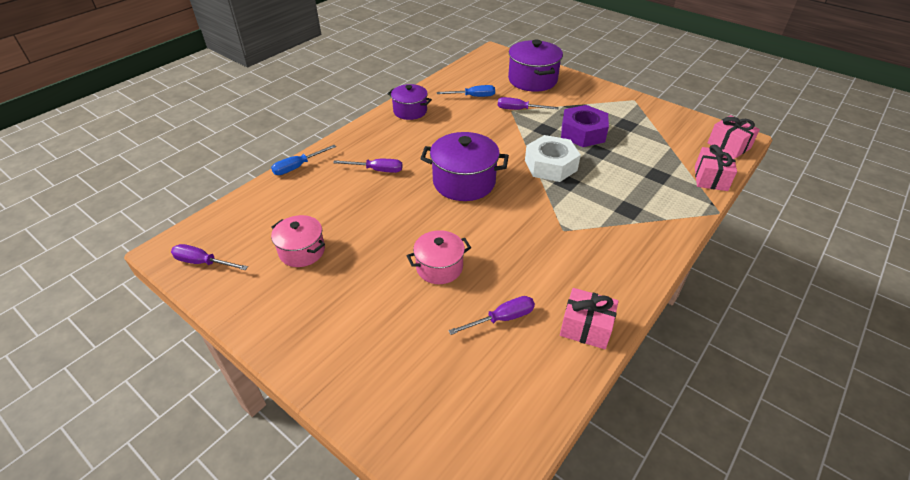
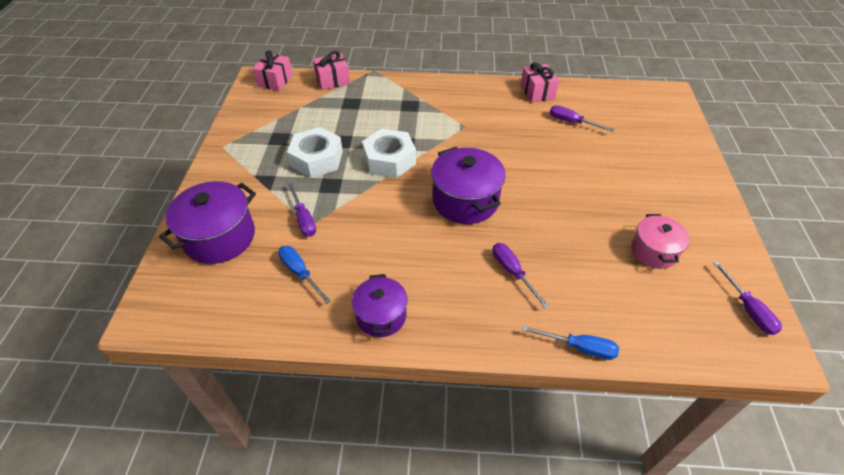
camera: 125 degrees left, 5 degrees up
pink pot [407,230,471,284] -> none
purple nut [561,105,609,147] -> white nut [287,127,343,178]

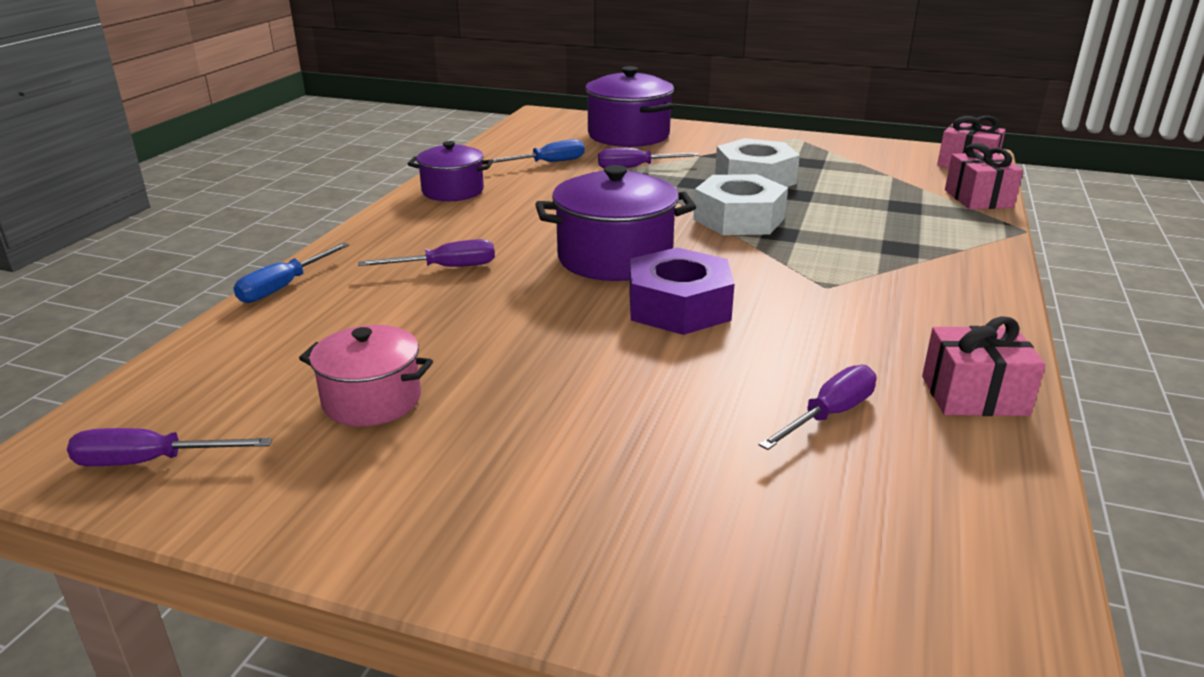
camera: 105 degrees right, 20 degrees down
none -> purple nut [630,247,734,335]

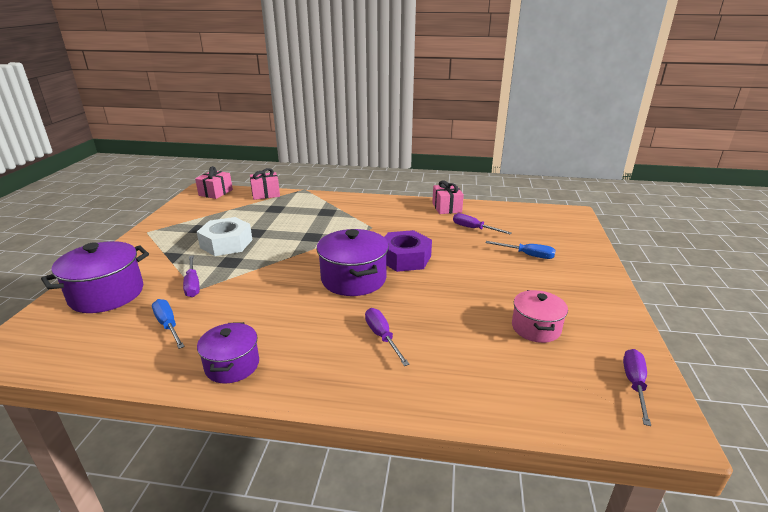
camera: 100 degrees left, 0 degrees up
purple screwdriver [67,428,272,466] -> purple screwdriver turned 150 degrees counterclockwise [623,349,651,426]
blue screwdriver [234,243,349,303] -> blue screwdriver moved to [486,241,556,259]
white nut [693,174,788,235] -> none

